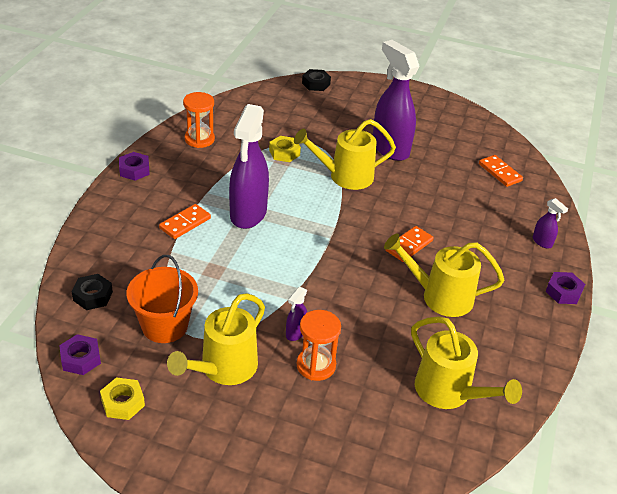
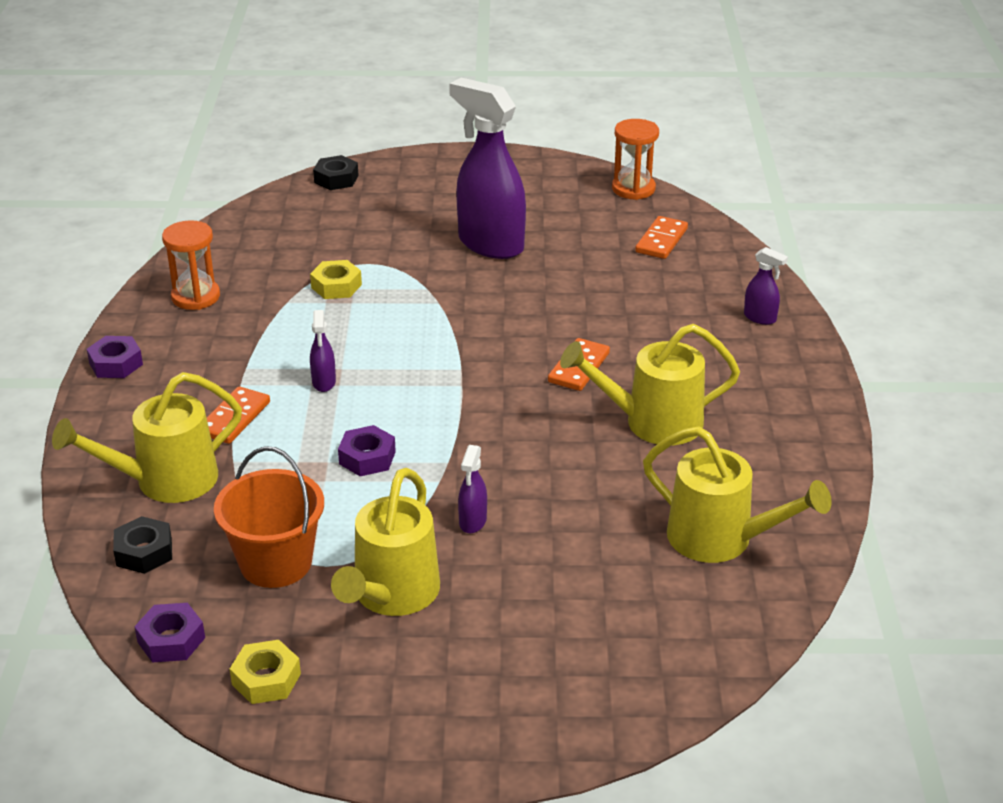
camera: 15 degrees left, 5 degrees down
purple spray bottle [229,104,269,229] -> purple spray bottle [310,310,336,392], size x0.43
yellow watering can [294,119,396,190] -> yellow watering can moved to [52,372,242,503]
orange hourglass [297,310,341,381] -> orange hourglass moved to [612,119,659,200]
orange domino [479,155,523,187] -> orange domino turned 75 degrees clockwise [635,216,688,259]
purple nut [546,272,585,304] -> purple nut moved to [338,425,396,476]

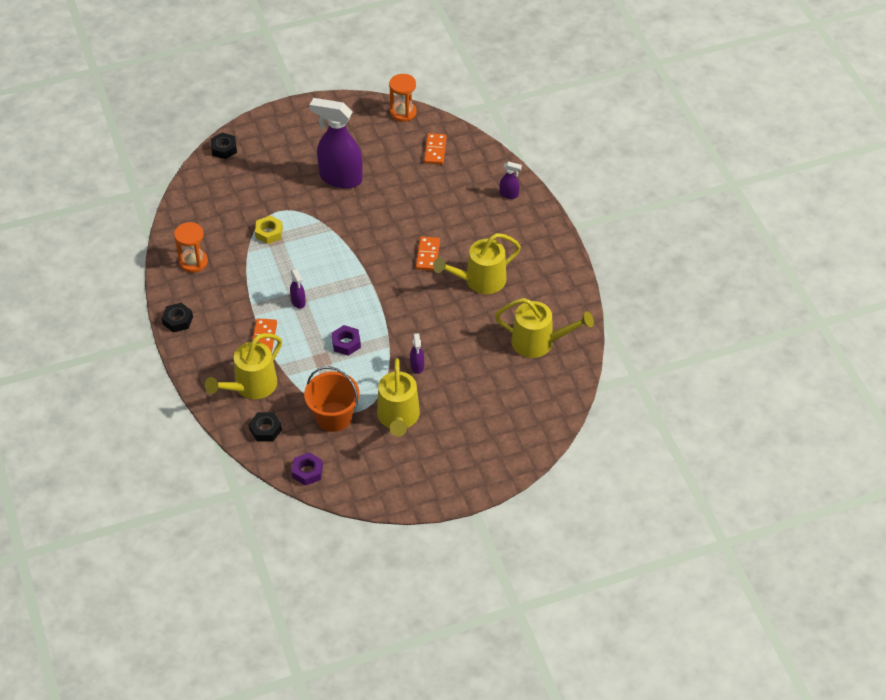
camera: 20 degrees left, 15 degrees up
purple nut [87,336,143,378] -> black nut [162,303,193,333]
yellow nut [230,640,301,704] -> none

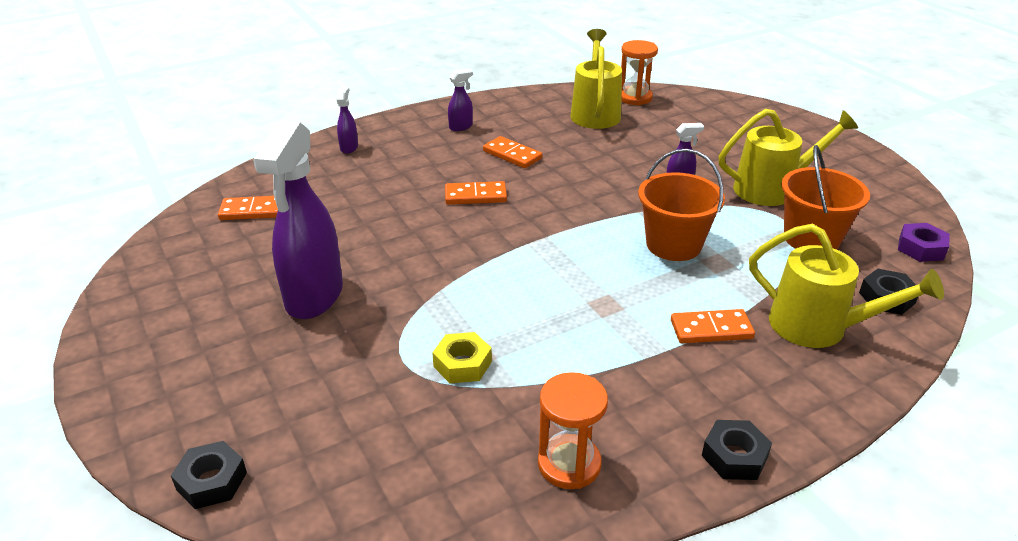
camera: 100 degrees left, 15 degrees down
purple spray bottle [290,269,306,309] -> purple spray bottle moved to [448,69,473,131]
purple nut [332,325,361,356] -> orange bucket [638,149,725,261]
orange hourglass [389,74,417,122] -> orange hourglass moved to [621,40,658,106]
yellow watering can [433,233,521,294] -> orange domino [483,136,542,168]

